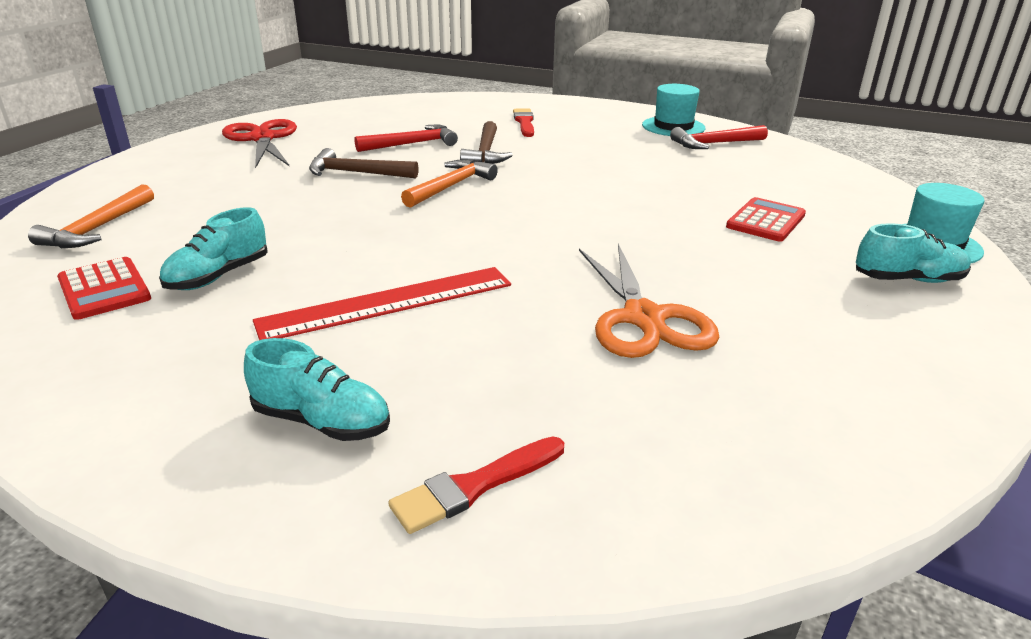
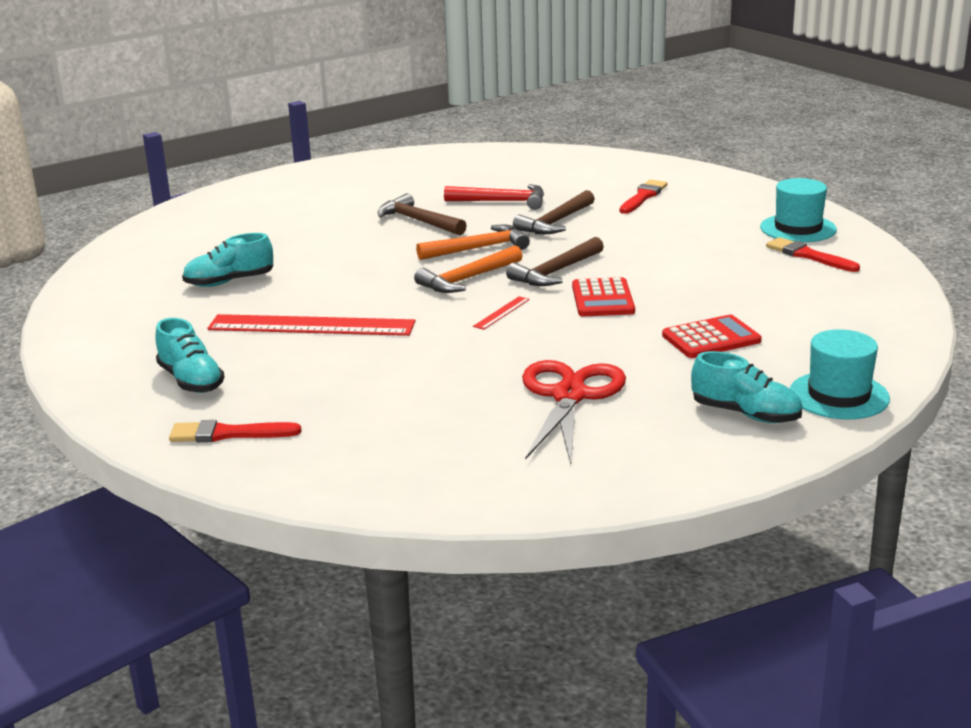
camera: 35 degrees right, 5 degrees down
orange hammer [28,184,154,248] -> orange hammer moved to [414,245,522,293]
red calculator [57,257,151,320] -> red calculator moved to [572,277,635,316]
red scissors [222,119,297,168] -> red scissors moved to [522,360,626,464]
orange scissors [579,244,720,358] -> none
red hammer [670,125,768,149] -> red brush [766,237,860,272]
none -> red ruler [473,296,530,330]
none -> brown hammer [506,237,604,286]

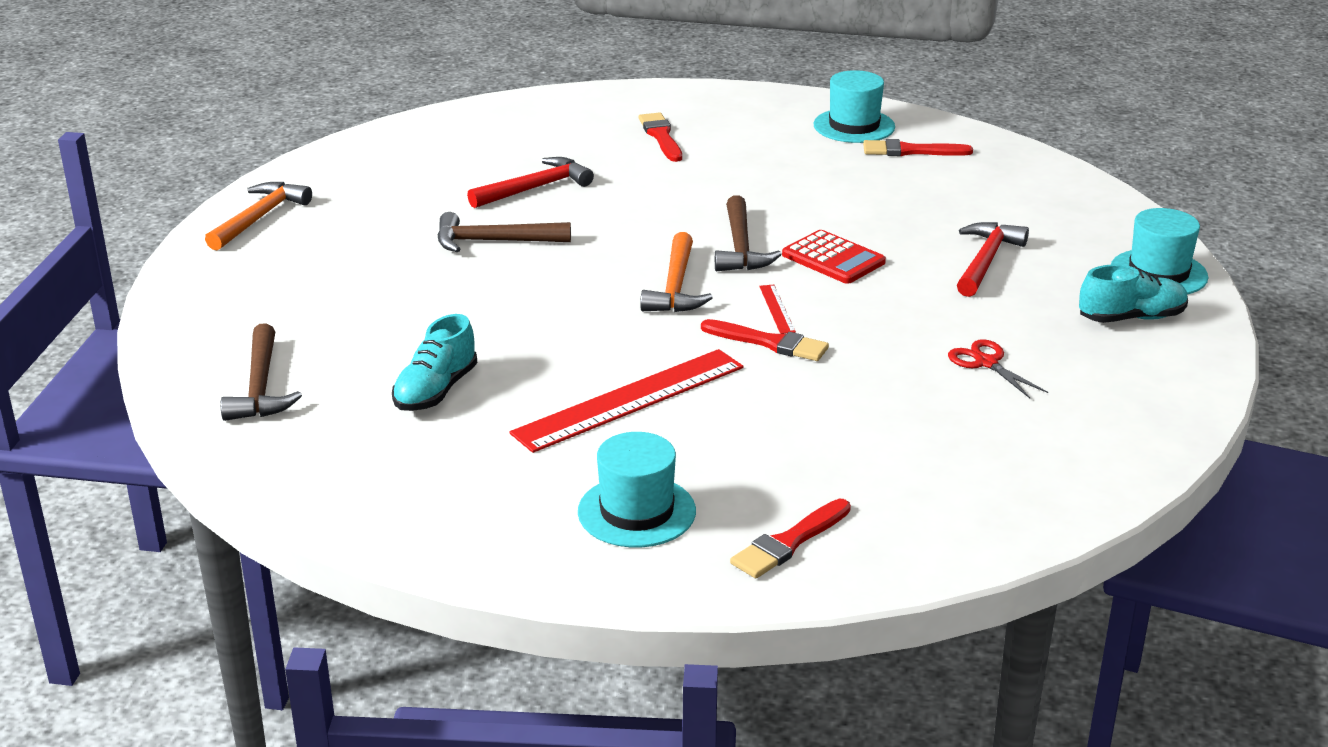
camera: 45 degrees left, 5 degrees up
turquoise shoe [155,318,224,393] -> turquoise hat [578,432,696,547]
orange hammer [416,224,530,260] -> orange hammer moved to [205,182,312,250]
brown hammer [513,190,595,234] -> brown hammer moved to [221,323,302,421]
red scissors [522,360,626,464] -> red scissors [948,339,1048,398], size x0.52
red calculator [662,315,762,358] -> red hammer [957,222,1029,297]
none -> red brush [701,319,829,361]

